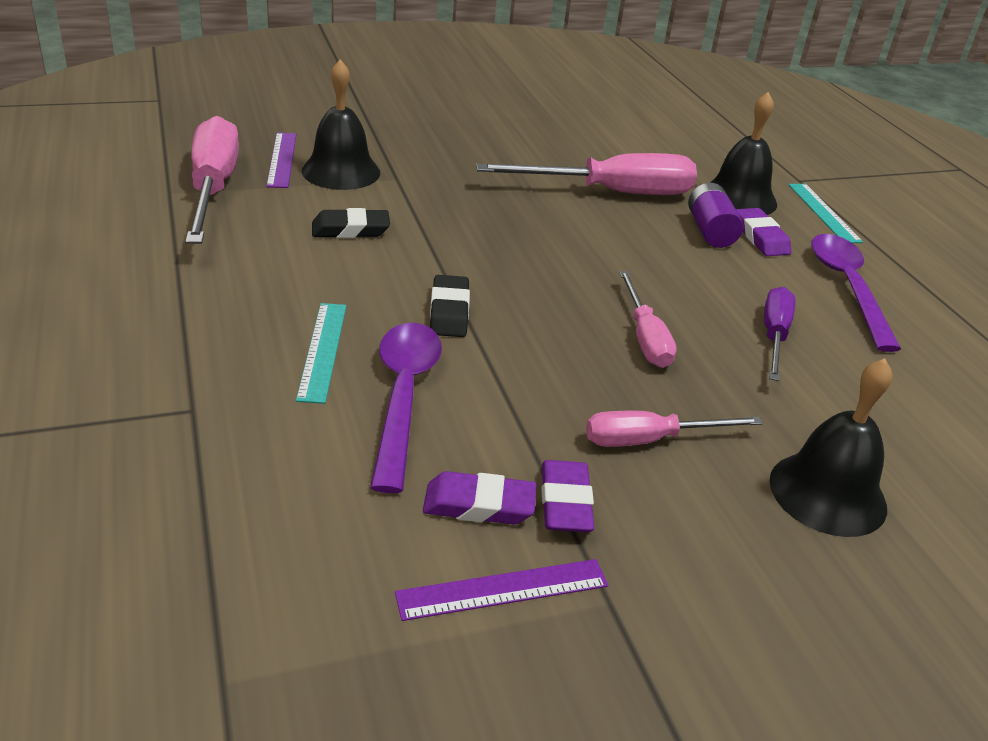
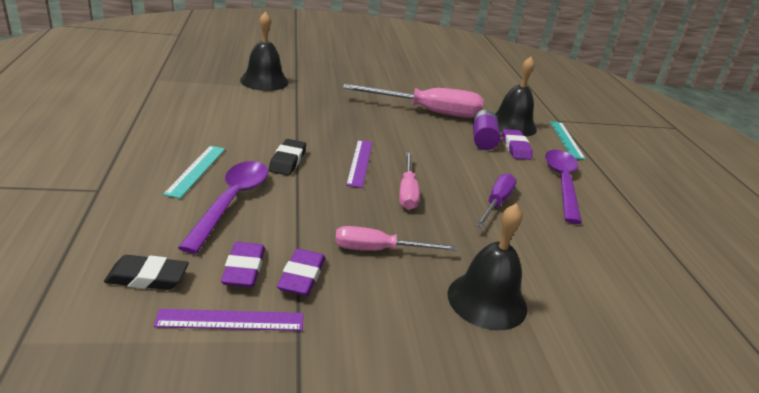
camera: 10 degrees right, 5 degrees down
pink screwdriver [185,116,239,244] -> none
purple ruler [266,132,297,188] -> purple ruler moved to [346,140,372,188]
black eraser [312,208,390,238] -> black eraser moved to [104,255,189,290]
purple eraser [423,471,537,524] -> purple eraser turned 75 degrees clockwise [221,242,265,287]

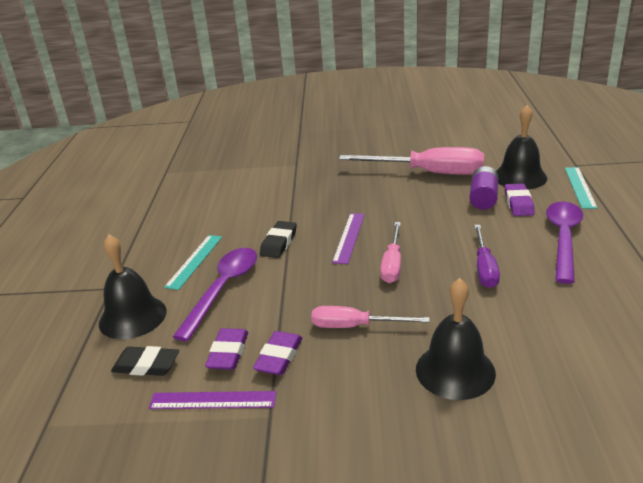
camera: 15 degrees right, 0 degrees up
black bell [240,11,288,91] -> black bell moved to [99,234,167,339]
purple screwdriver [476,173,517,228] -> purple screwdriver turned 150 degrees clockwise [474,225,500,288]

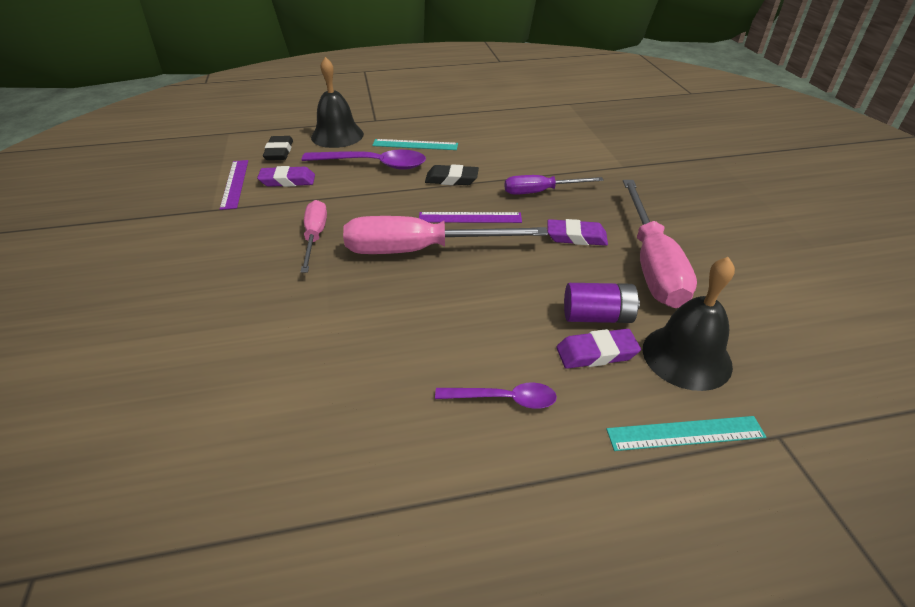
camera: 75 degrees right, 10 degrees up
purple eraser [253,331,302,375] -> purple eraser moved to [547,219,608,246]
pink screwdriver [380,222,401,283] -> pink screwdriver [343,216,548,254], size x1.74
black bell [416,278,496,400] -> none
purple screwdriver [474,225,500,288] -> purple screwdriver moved to [504,175,604,195]
purple spoon [546,202,583,284] -> purple spoon [435,382,557,409], size x0.58

